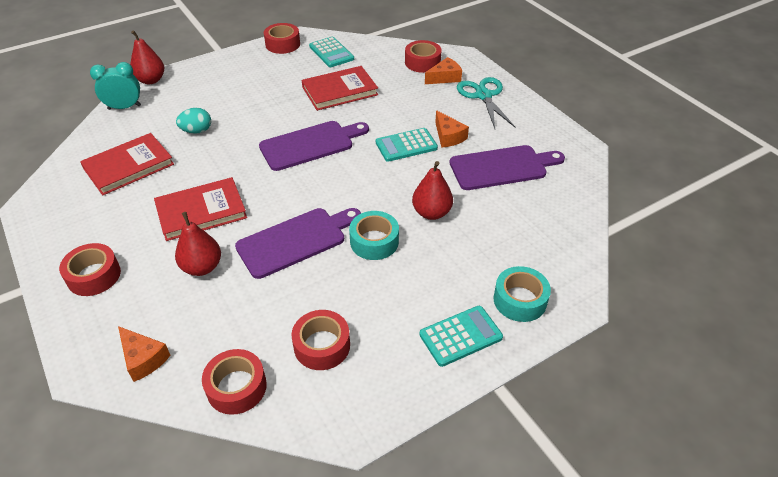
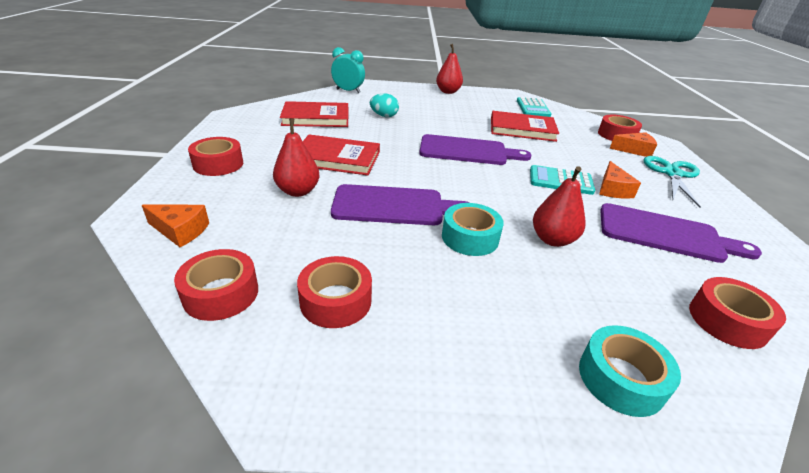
camera: 30 degrees right, 10 degrees down
orange cheese [118,326,171,382] -> orange cheese turned 60 degrees counterclockwise [142,204,209,247]
red pear [130,30,164,84] -> red pear moved to [436,44,463,94]
red tape [264,23,300,54] -> red tape moved to [689,277,786,349]
turquoise calculator [419,306,503,367] -> none

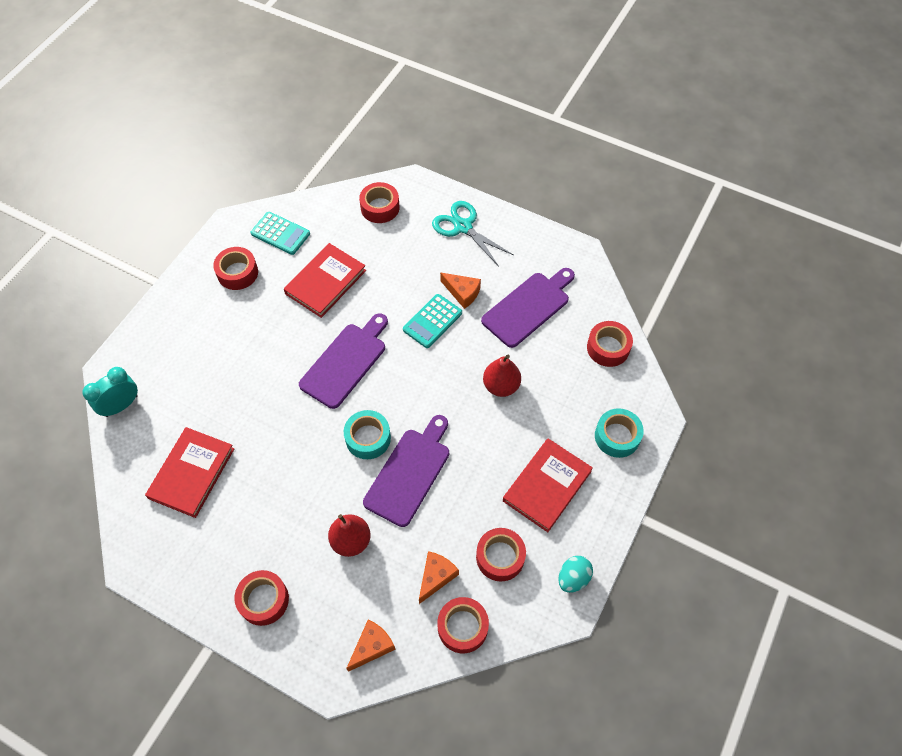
camera: 60 degrees left, 25 degrees up
red book [303,135,380,175] -> red book moved to [503,439,593,532]
turquoise egg [370,93,399,117] -> turquoise egg moved to [558,556,593,593]
red pear [436,44,463,94] -> none
turquoise tape [442,203,504,256] -> turquoise tape moved to [344,410,391,459]
orange cheese [610,132,657,157] -> orange cheese moved to [419,551,459,604]
none -> red tape [213,247,258,290]

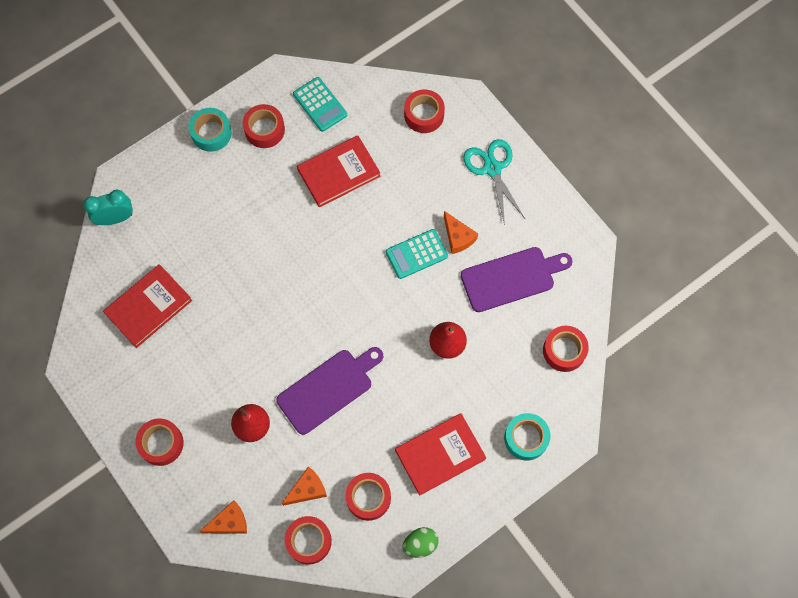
camera: 25 degrees right, 10 degrees up
purple cutting board [299,313,388,409] -> none
turquoise tape [344,410,391,459] -> turquoise tape moved to [189,108,232,152]
turquoise egg [558,556,593,593] -> green egg [402,527,438,558]

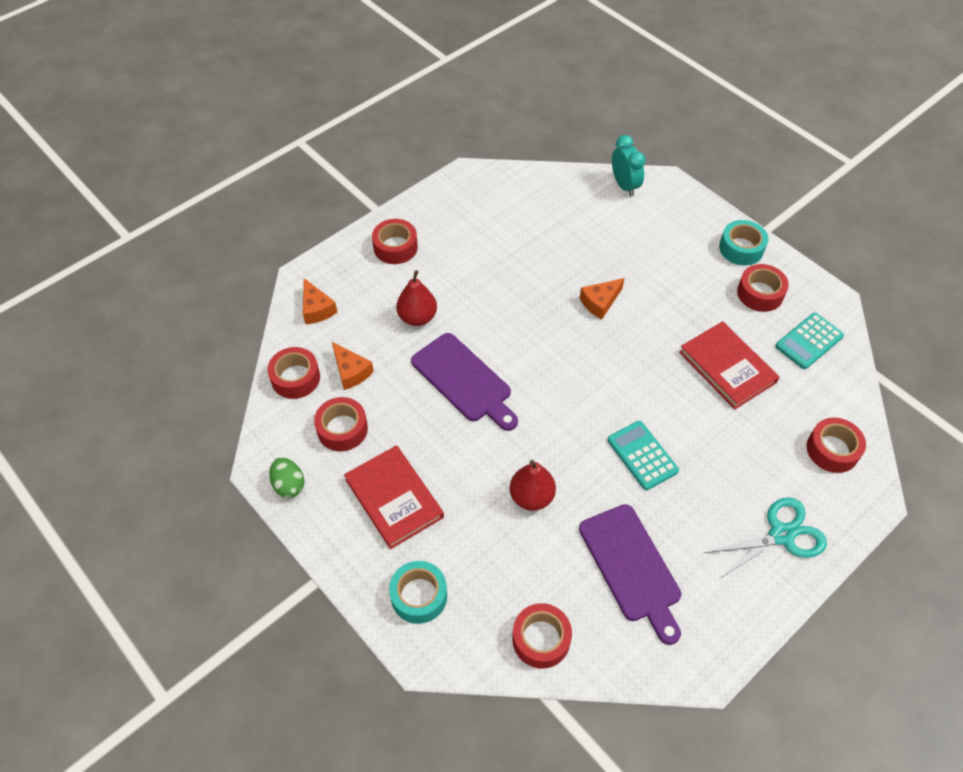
camera: 85 degrees right, 15 degrees down
red book [103,264,192,348] -> none
orange cheese [444,211,478,254] -> orange cheese moved to [580,278,625,319]

